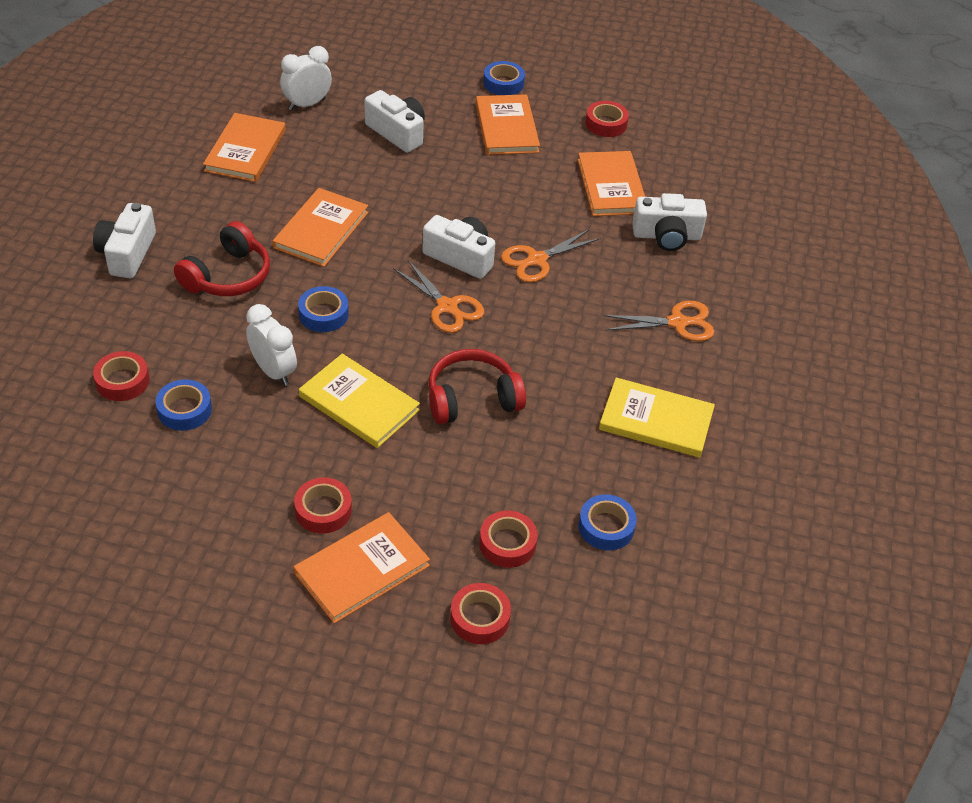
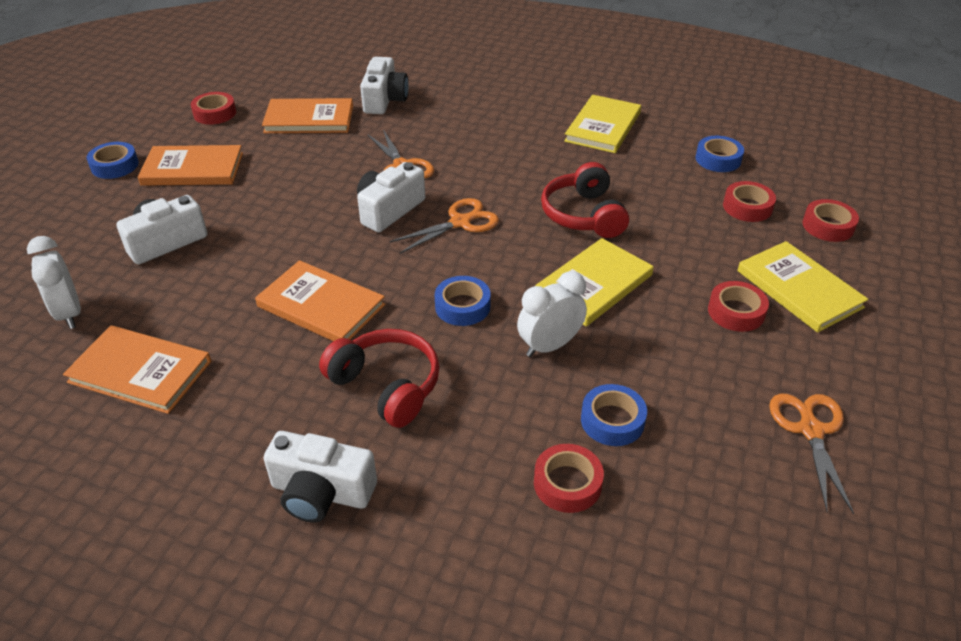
camera: 80 degrees left, 5 degrees down
orange book [294,512,430,623] -> yellow book [737,241,868,333]
orange scissors [603,301,714,341] -> orange scissors moved to [769,394,854,514]

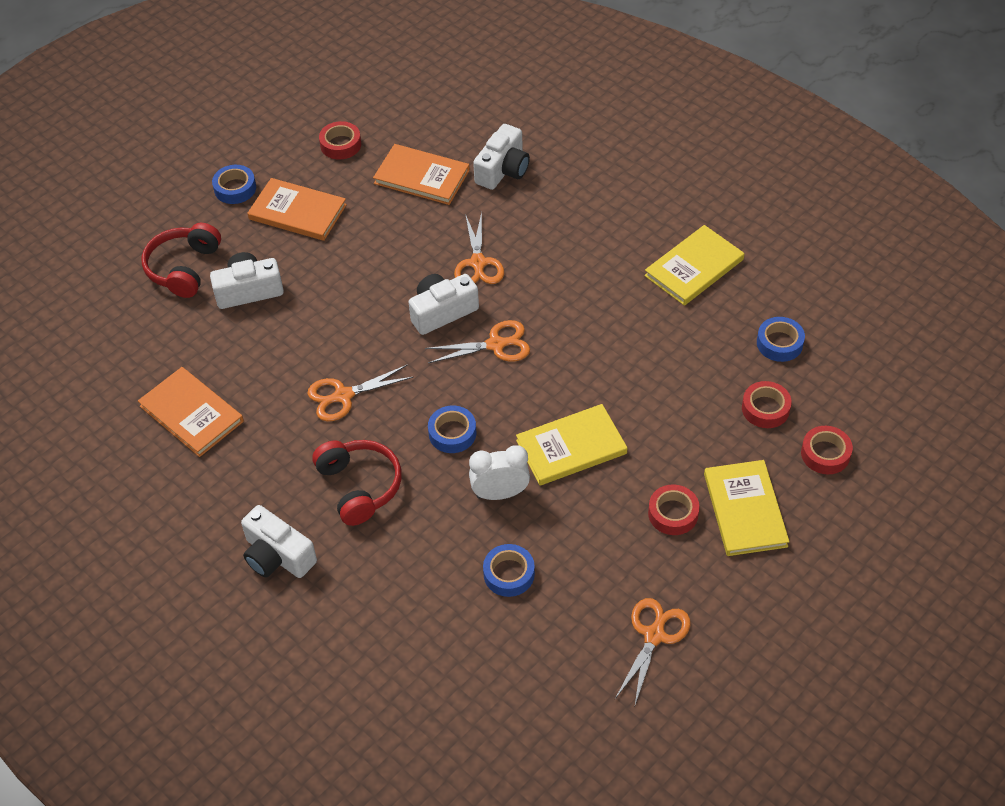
camera: 25 degrees right, 10 degrees up
white clock [27,236,81,329] -> none
orange book [255,260,385,341] -> orange scissors [308,365,413,421]
red tape [534,444,604,513] -> none
red headphones [541,162,629,238] -> red headphones moved to [142,223,221,298]

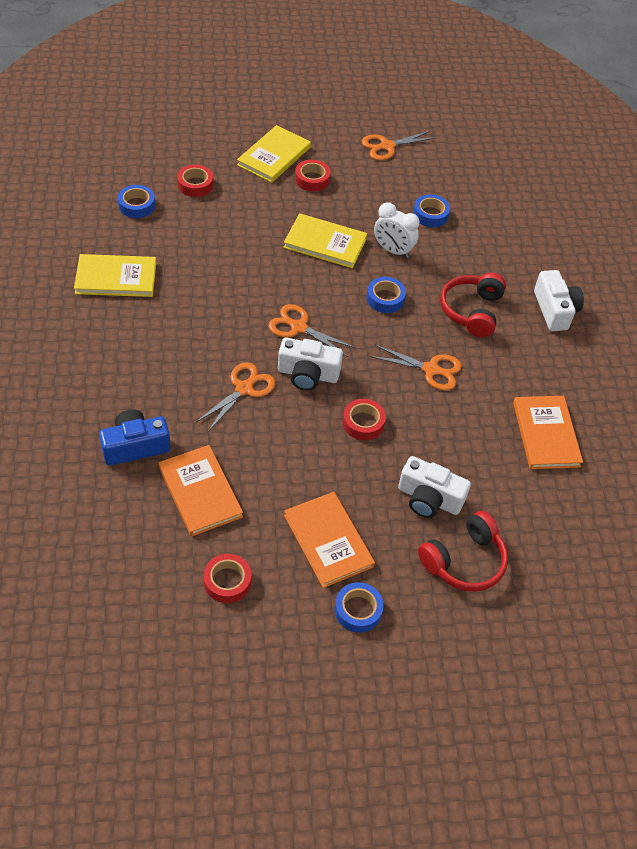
camera: 145 degrees left, 0 degrees up
white camera [473,124,530,190] -> blue camera [99,410,171,466]
red tape [801,426,853,474] -> red tape moved to [342,399,386,440]

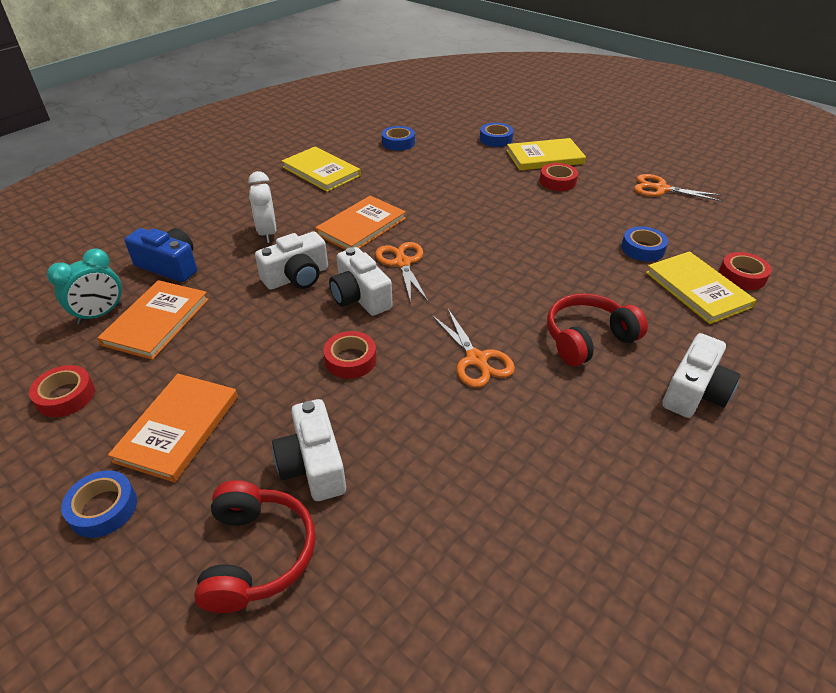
camera: 50 degrees right, 10 degrees down
red tape [177,165,213,197] -> red tape moved to [719,252,772,290]
orange scissors [195,362,275,432] -> white camera [255,232,328,290]
yellow book [283,213,367,268] -> yellow book moved to [646,251,756,324]
blue tape [366,277,406,313] -> blue tape moved to [480,123,514,147]
white clock [374,202,419,258] -> white clock moved to [248,171,276,243]
red headphones [418,511,508,592] -> red headphones turned 105 degrees counterclockwise [194,480,316,613]
orange book [513,396,583,469] -> orange book moved to [315,196,406,250]
none -> turquoise clock [47,248,122,324]

